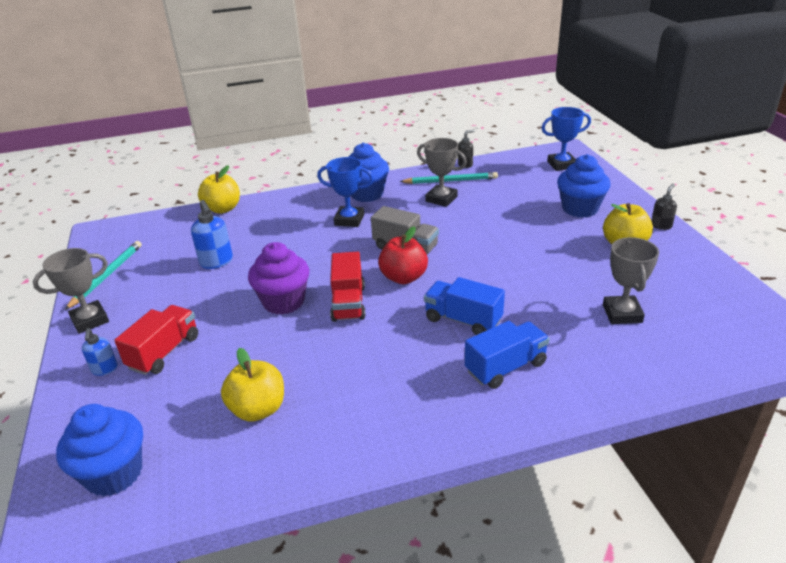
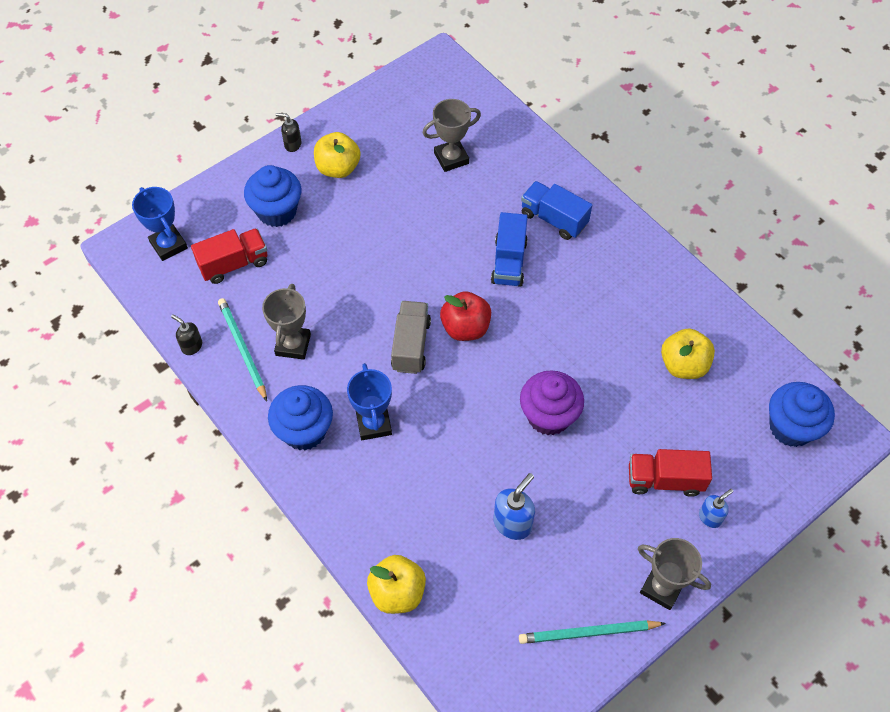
camera: 115 degrees left, 25 degrees up
red truck [330,252,366,322] -> red truck moved to [191,228,267,284]

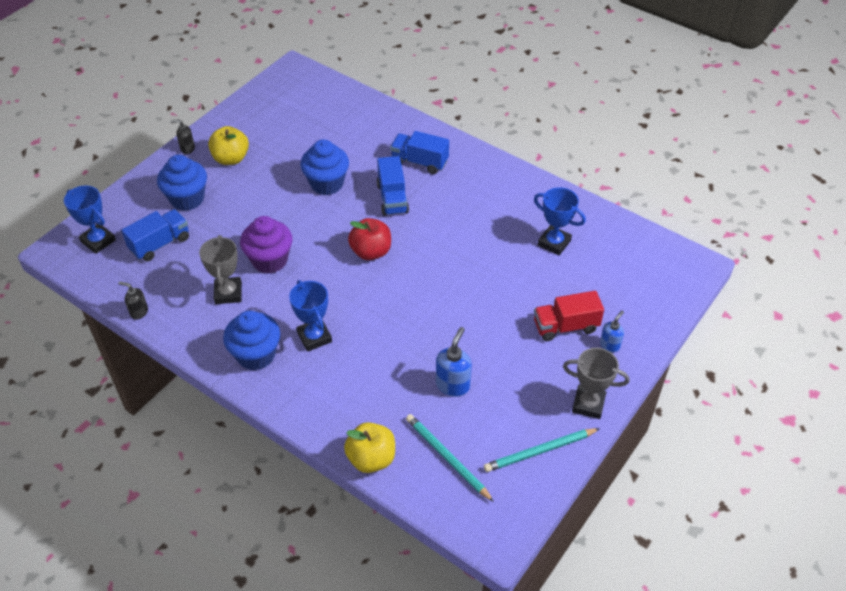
camera: 15 degrees left, 10 degrees down
red truck [191,228,267,284] -> blue truck [121,209,189,261]
turquoise pencil [218,298,267,401] -> turquoise pencil moved to [406,414,494,502]
grey truck [391,301,431,374] -> none
grey trophy [422,99,481,172] -> none
purple cupcake [520,370,584,435] -> purple cupcake moved to [240,216,293,274]
yellow apple [661,328,715,379] -> blue trophy [534,187,586,255]
blue cupcake [769,382,835,447] -> blue cupcake moved to [300,139,349,195]

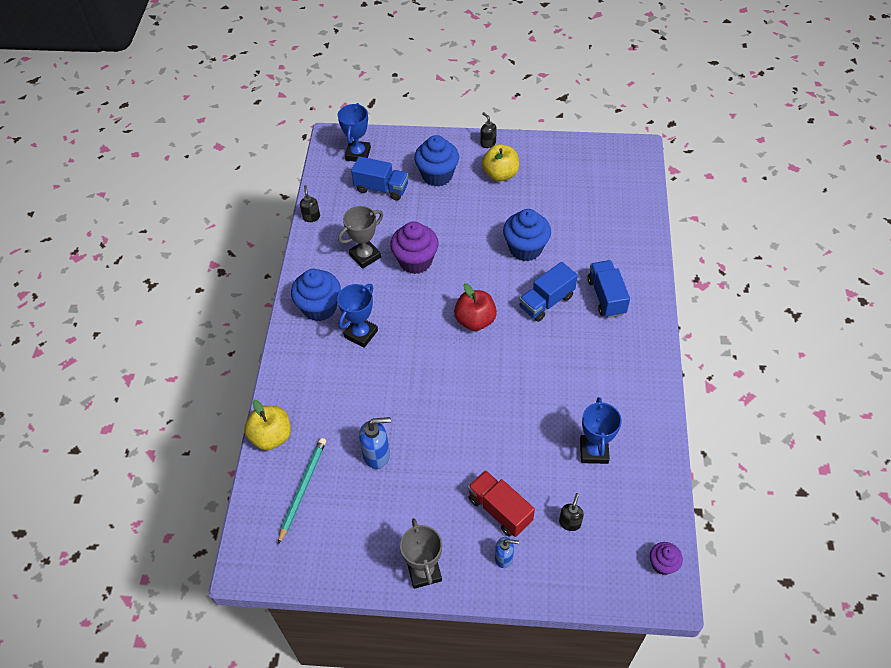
camera: 60 degrees right, 5 degrees up
turquoise pencil [484,428,600,472] -> none
none -> black soap dispenser [559,493,584,531]
none -> purple cupcake [650,542,683,575]

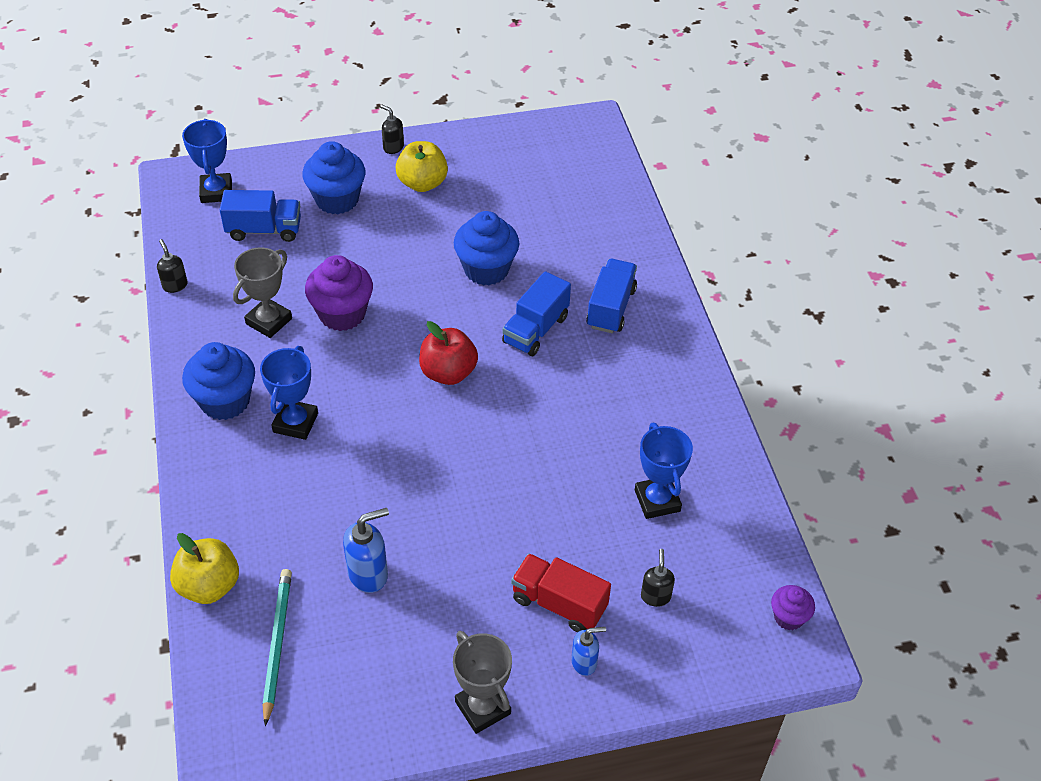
camera: 20 degrees left, 5 degrees down
blue truck [587,260,630,318] -> blue truck turned 45 degrees clockwise [586,259,637,333]

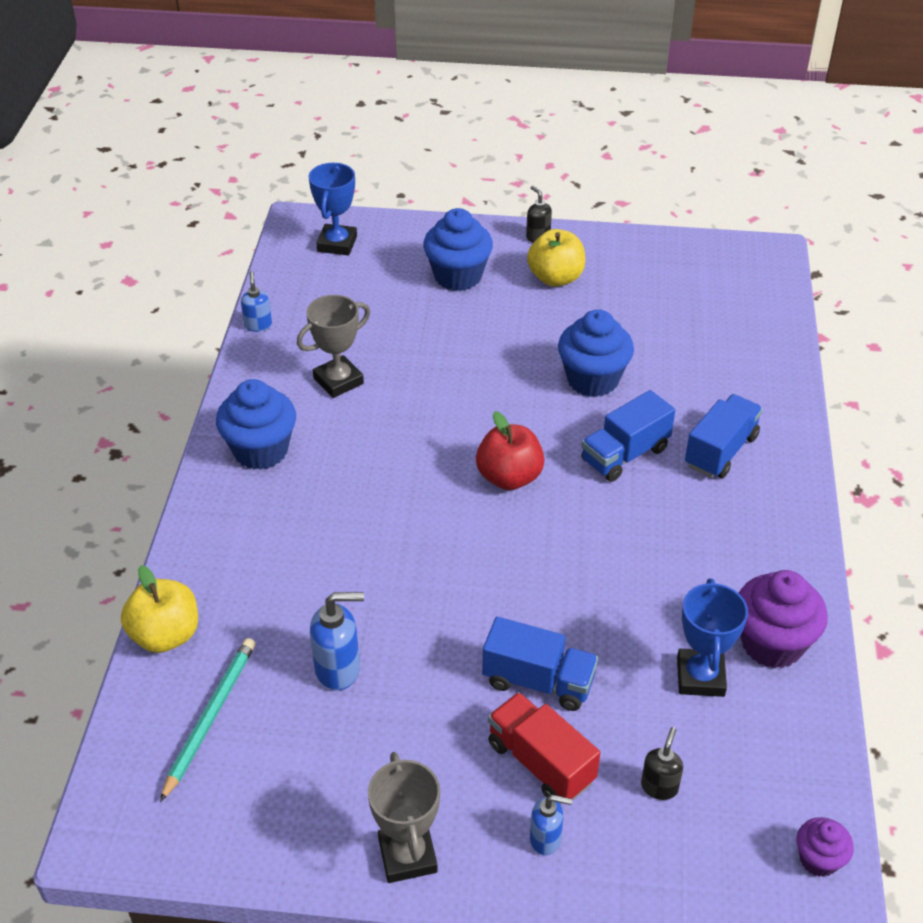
camera: 20 degrees right, 5 degrees down
black soap dispenser [157,239,188,293] -> blue soap dispenser [241,271,272,332]
blue truck [220,190,301,242] -> blue truck moved to [482,617,598,711]
blue trophy [260,346,318,440] -> none
purple cupcake [305,255,373,331] -> purple cupcake moved to [739,570,828,668]

